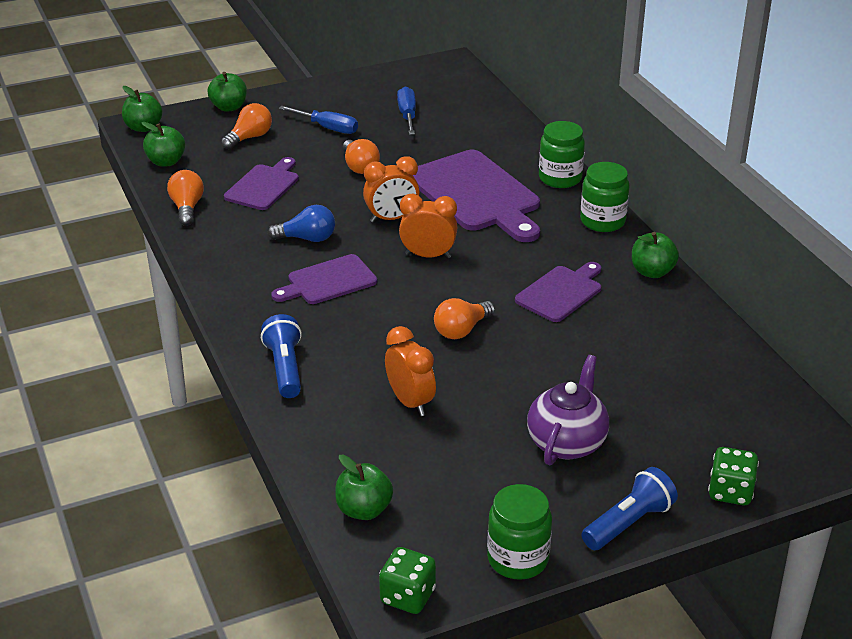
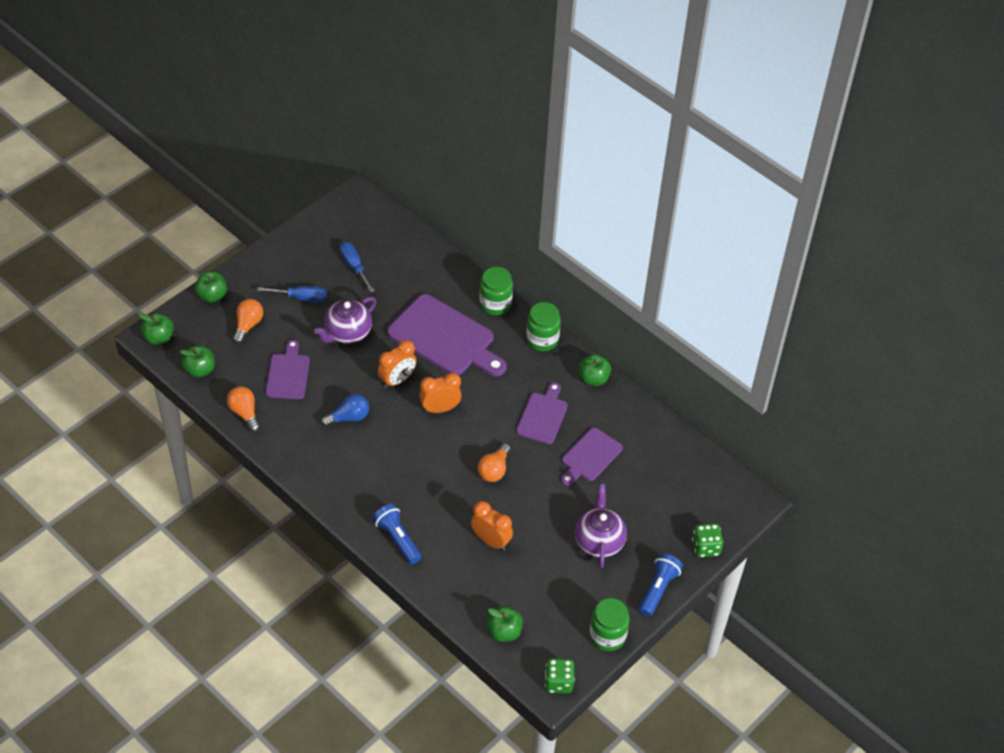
camera: 25 degrees left, 15 degrees up
purple cutting board [271,254,377,304] -> purple cutting board moved to [561,427,623,486]
orange light bulb [343,139,380,174] -> purple teapot [314,297,377,344]

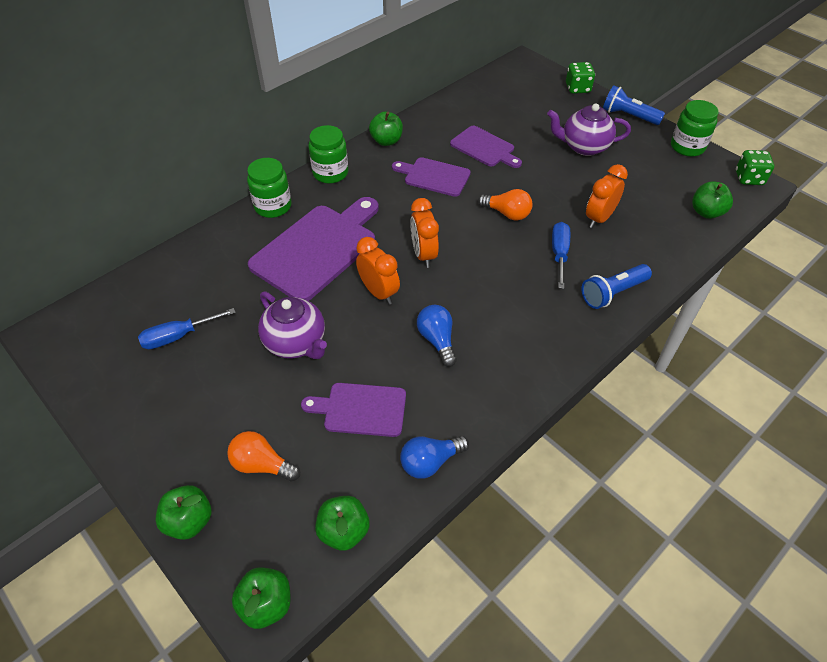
camera: 85 degrees left, 0 degrees up
orange light bulb [227,386,260,432] -> blue light bulb [400,436,469,479]
blue screwdriver [257,286,327,302] -> blue screwdriver moved to [552,222,570,289]

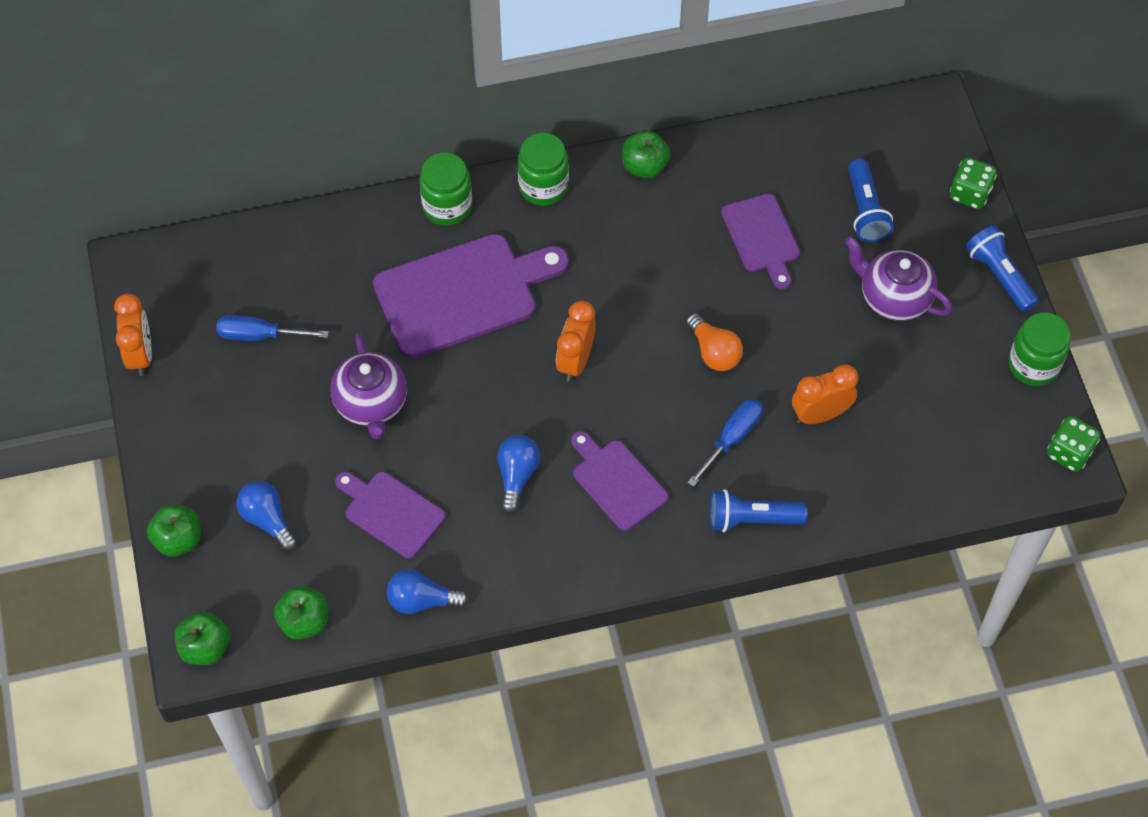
camera: 30 degrees right, 10 degrees up
orange light bulb [227,431,300,482] -> blue light bulb [236,481,297,551]
orange clock [356,237,400,305] -> orange clock moved to [114,294,152,376]
purple cutting board [392,157,471,197] -> purple cutting board moved to [571,431,668,531]
green apple [692,181,733,219] -> none
none -> blue flashlight [848,159,894,242]

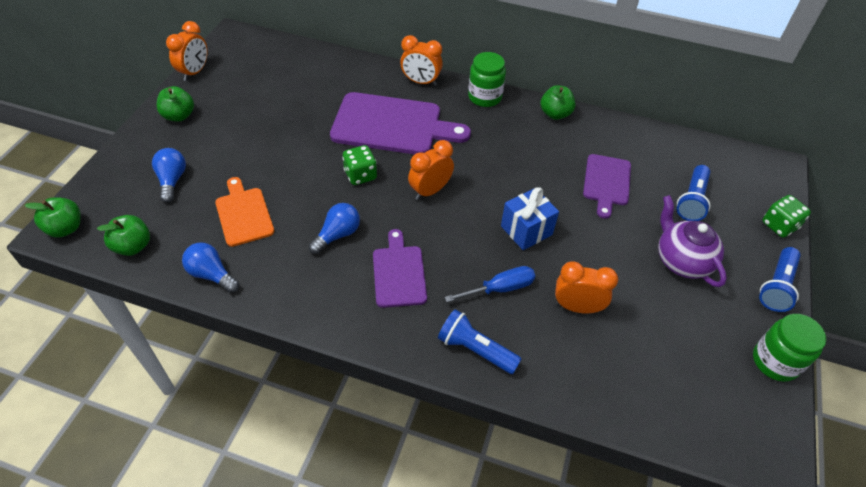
camera: 30 degrees right, 10 degrees down
green apple [147,505,201,557] -> green apple moved to [156,86,194,122]
blue screwdriver [216,315,328,341] -> none
purple teapot [330,333,407,439] -> none
purple cutting board [335,471,445,559] -> orange cutting board [215,177,274,247]
green jar [419,152,472,226] -> orange clock [400,35,443,86]
orange light bulb [686,313,743,371] -> blue gift [501,187,559,250]
blue flashlight [966,225,1039,312] -> blue flashlight turned 150 degrees counterclockwise [759,247,801,312]
green dice [1047,416,1100,472] -> green dice moved to [342,145,377,185]

